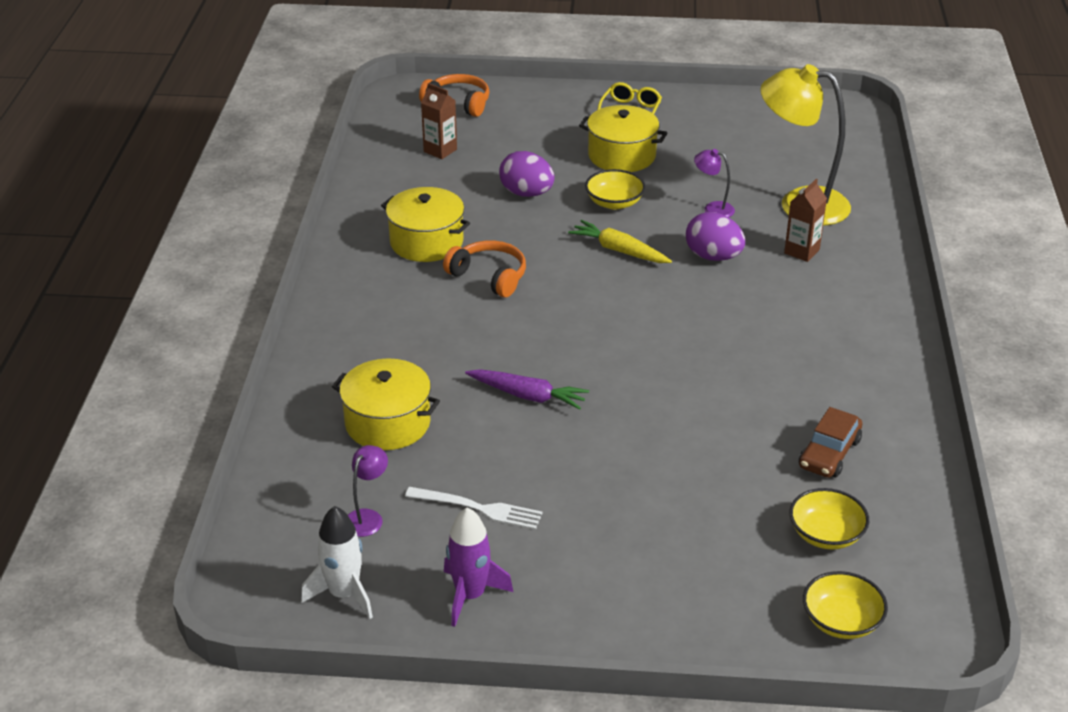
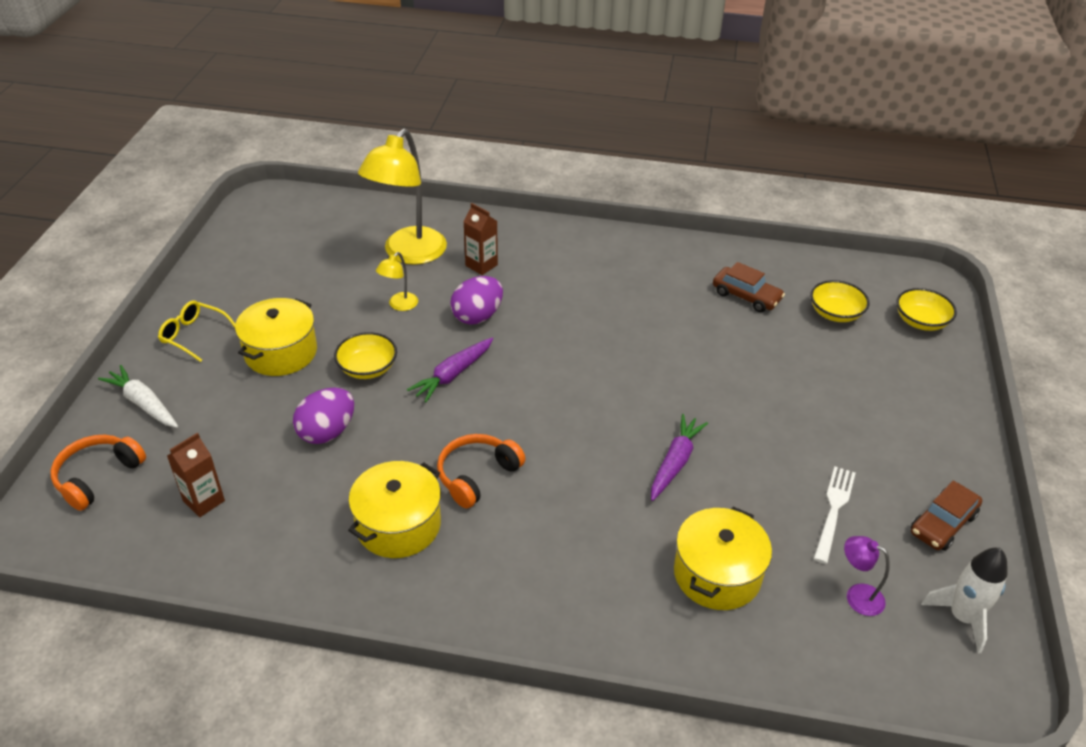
camera: 85 degrees left, 5 degrees up
purple rocket [444,507,513,627] -> brown car [911,481,982,551]
yellow carrot [568,220,672,263] -> purple carrot [407,337,494,403]
purple lamp [694,149,735,218] -> yellow lamp [376,252,418,311]
none -> white carrot [98,365,178,428]

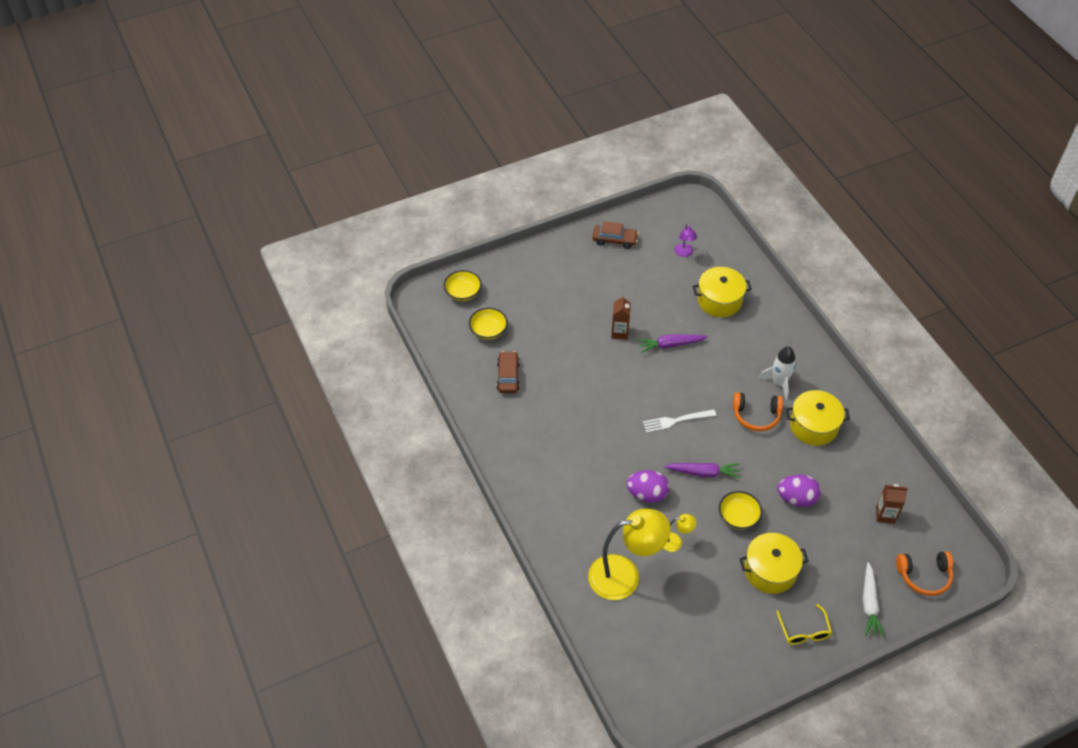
camera: 125 degrees left, 10 degrees up
brown carton [463,203,498,275] -> brown carton moved to [611,295,631,340]
white fork [814,466,856,564] -> white fork moved to [643,409,716,432]
white rocket [921,548,1008,653] -> white rocket moved to [758,346,796,400]

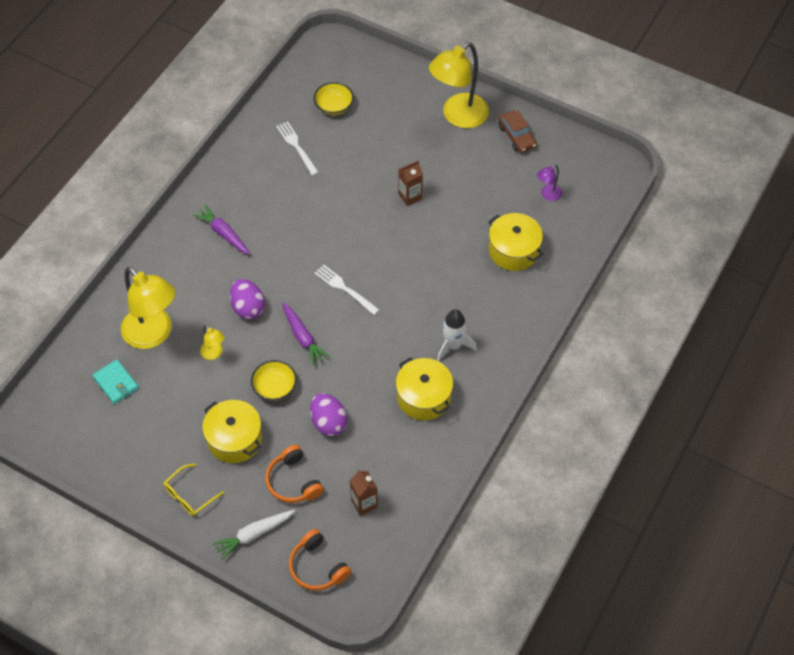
camera: 55 degrees right, 5 degrees up
yellow bowl [444,270,482,301] -> none
brown car [496,351,520,393] -> white fork [276,121,319,176]
purple carrot [637,334,708,353] -> purple carrot moved to [193,205,251,255]
orange headphones [733,392,783,431] -> orange headphones moved to [265,445,324,503]
none -> turquoise wallet [93,359,139,404]
none -> yellow lamp [429,42,489,128]

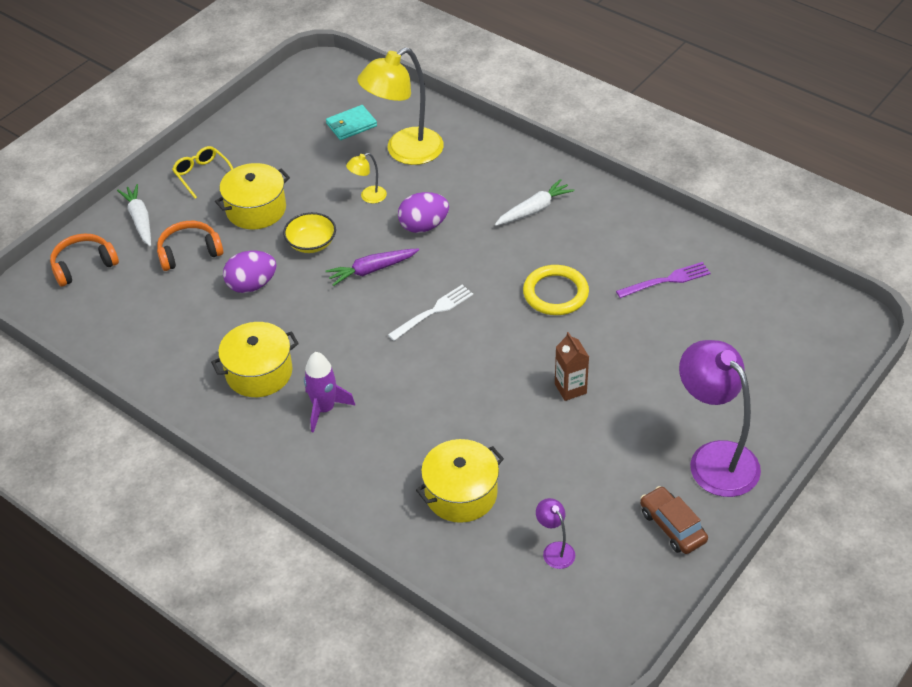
camera: 100 degrees right, 10 degrees down
purple carrot [193,205,251,255] -> white carrot [495,179,574,226]
white fork [276,121,319,176] -> purple fork [616,262,710,298]
yellow bowl [314,82,354,115] -> none
brown carton [350,470,378,516] -> none
yellow lamp [429,42,489,128] -> purple lamp [679,340,761,497]
white rocket [437,309,477,361] -> purple rocket [304,352,355,433]
brown car [498,110,537,153] -> brown car turned 75 degrees clockwise [640,486,708,554]
none -> yellow ring [523,265,589,315]

